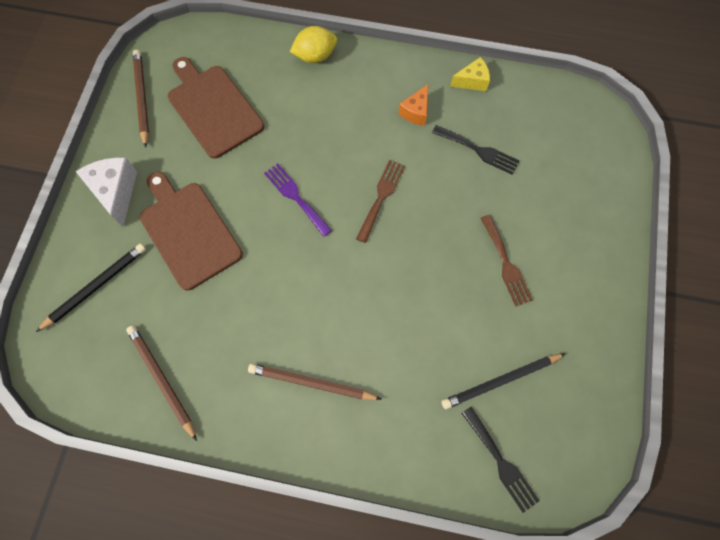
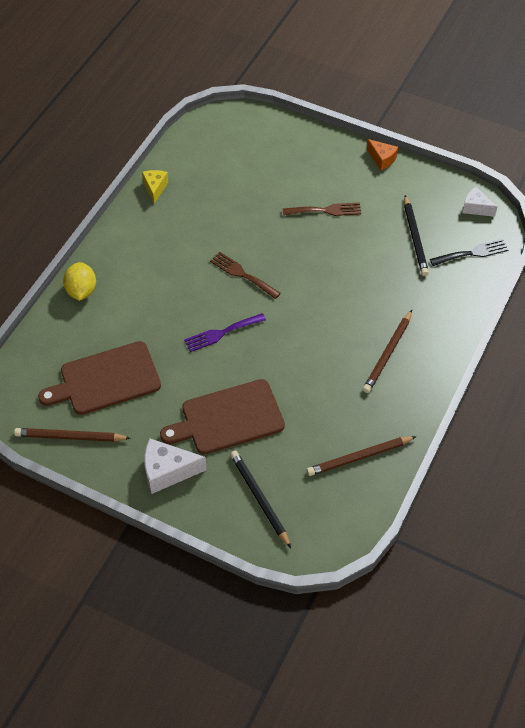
camera: 75 degrees left, 15 degrees down
orange cheese [399,84,428,126] -> orange cheese moved to [367,139,398,170]
black fork [432,125,520,175] -> none
none -> white cheese [462,187,497,217]

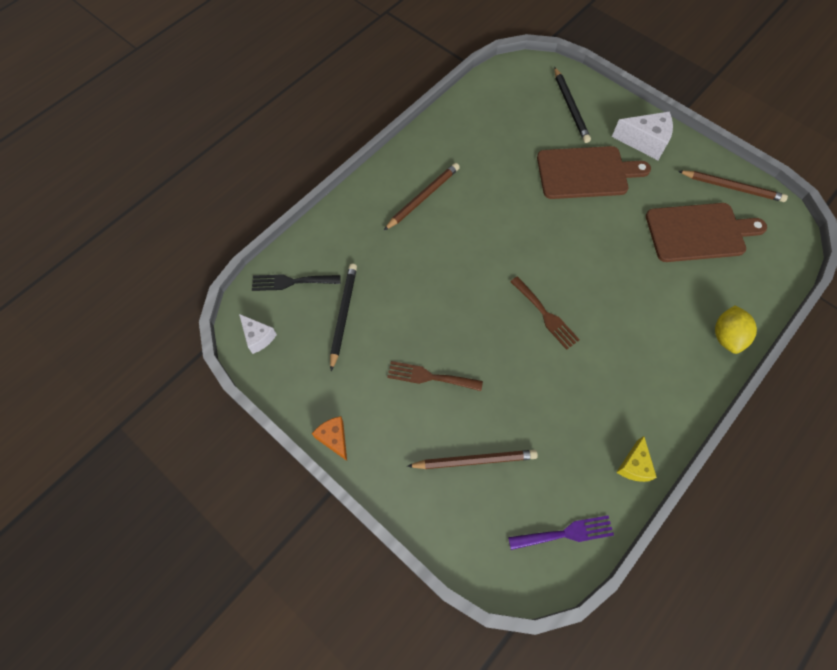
camera: 165 degrees left, 10 degrees up
purple fork [184,313,266,352] -> purple fork moved to [508,515,614,550]
brown pencil [307,436,417,476] -> brown pencil moved to [407,450,538,469]

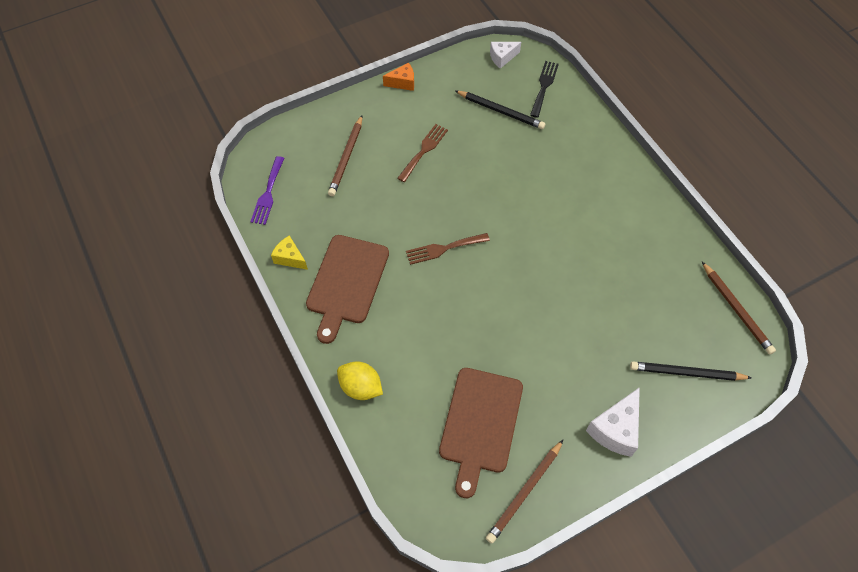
camera: 110 degrees right, 5 degrees down
brown pencil [384,163,460,230] -> brown pencil moved to [702,262,776,355]
brown cutting board [537,146,651,199] -> brown cutting board moved to [306,235,389,344]

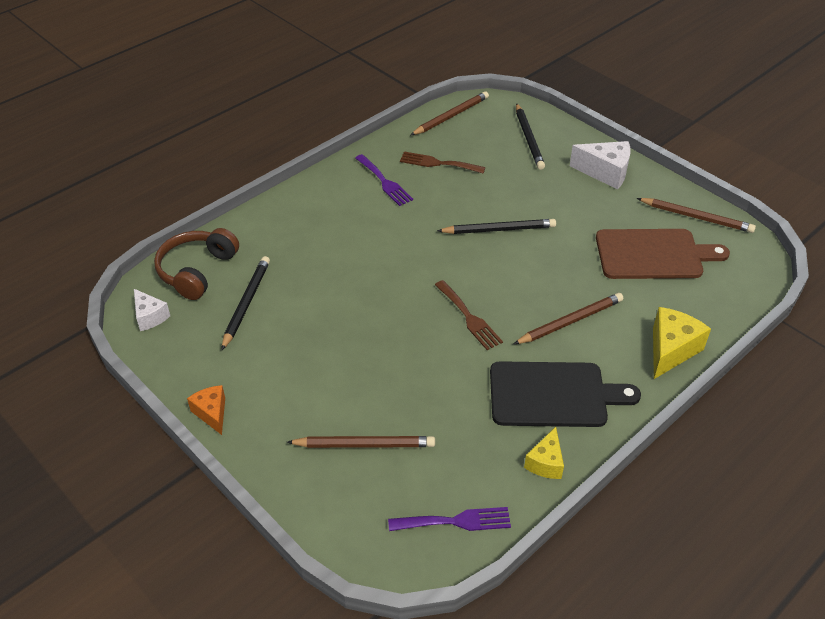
camera: 105 degrees left, 15 degrees down
brown cutting board [306,235,389,344] -> black cutting board [490,361,641,427]
yellow lemon [337,361,383,400] -> yellow cheese [653,307,711,379]
brown fork [397,124,448,182] -> brown fork moved to [400,151,486,173]
black fork [530,61,559,118] -> brown headphones [154,228,239,300]
none -> purple fork [355,154,413,206]
none -> black pencil [437,219,556,234]
none -> brown pencil [514,293,623,344]

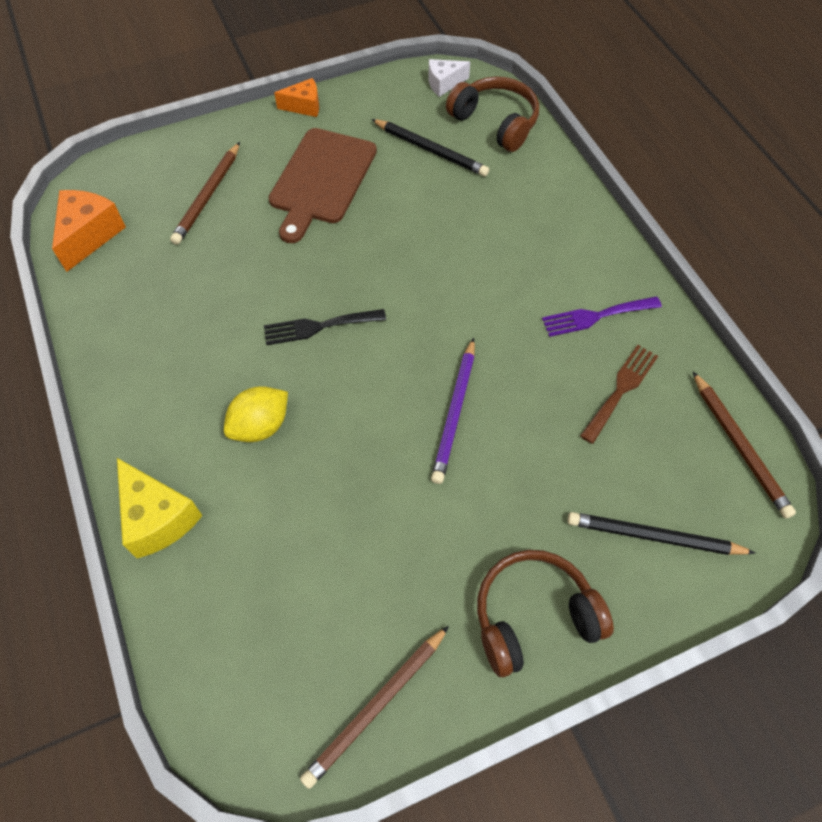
camera: 110 degrees right, 15 degrees up
purple fork [388,507,511,531] -> orange cheese [52,190,126,272]
brown fork [435,280,503,350] -> black fork [264,309,386,345]
black pencil [437,219,556,234] -> purple pencil [431,338,475,484]
black cutting board [490,361,641,427] -> none
brown pencil [514,293,623,344] -> yellow lemon [224,386,288,442]
yellow cheese [524,427,564,479] -> none
white cheese [570,141,631,189] -> brown headphones [477,550,614,677]
brown cutting board [596,229,730,279] -> brown cutting board moved to [269,128,377,243]

